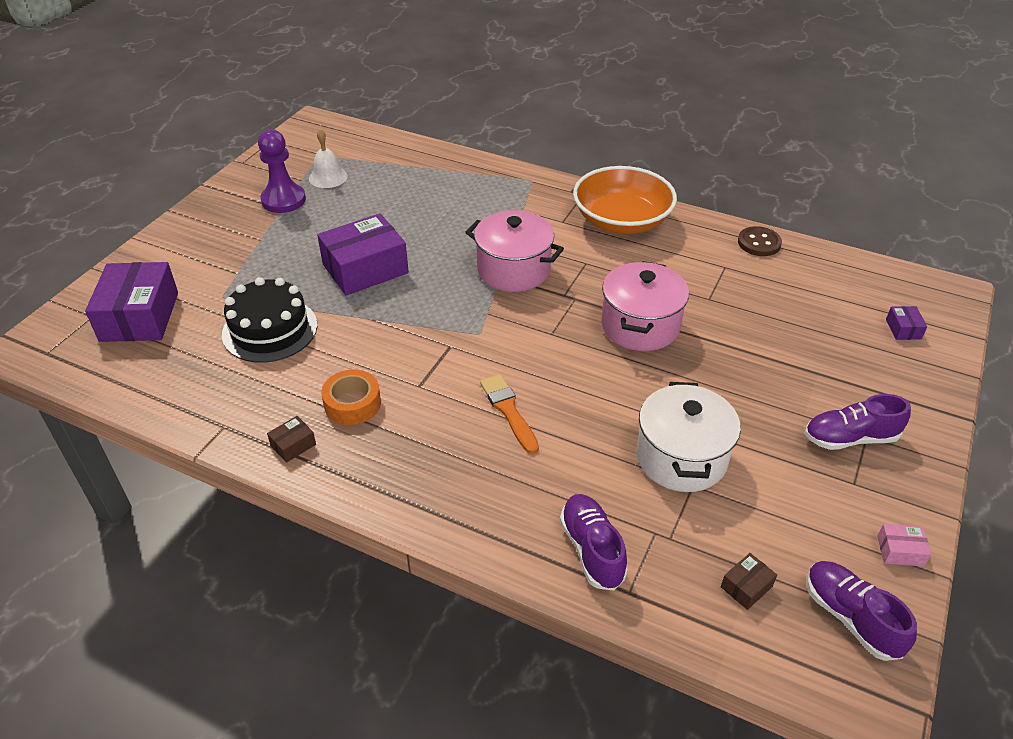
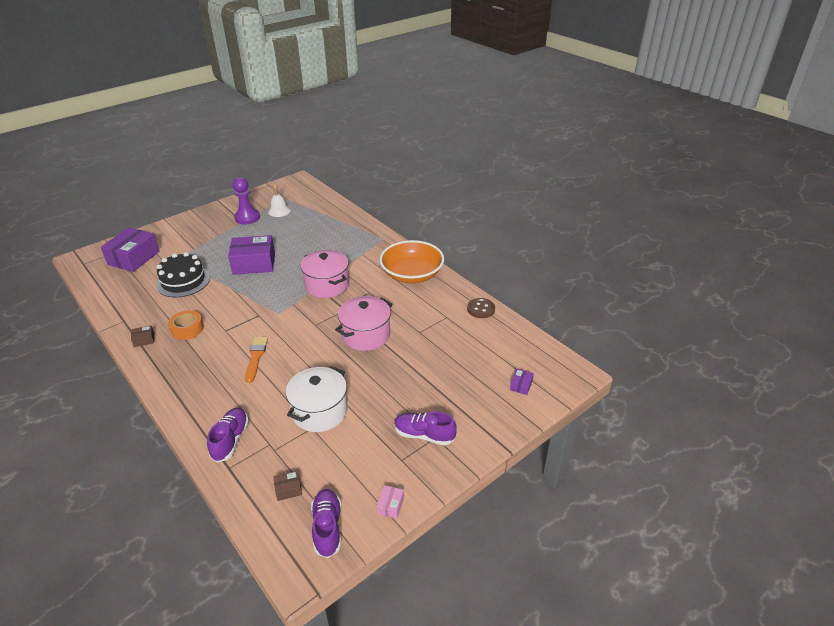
camera: 25 degrees right, 5 degrees down
pink box [877,524,931,567] -> pink box turned 75 degrees clockwise [376,485,404,519]

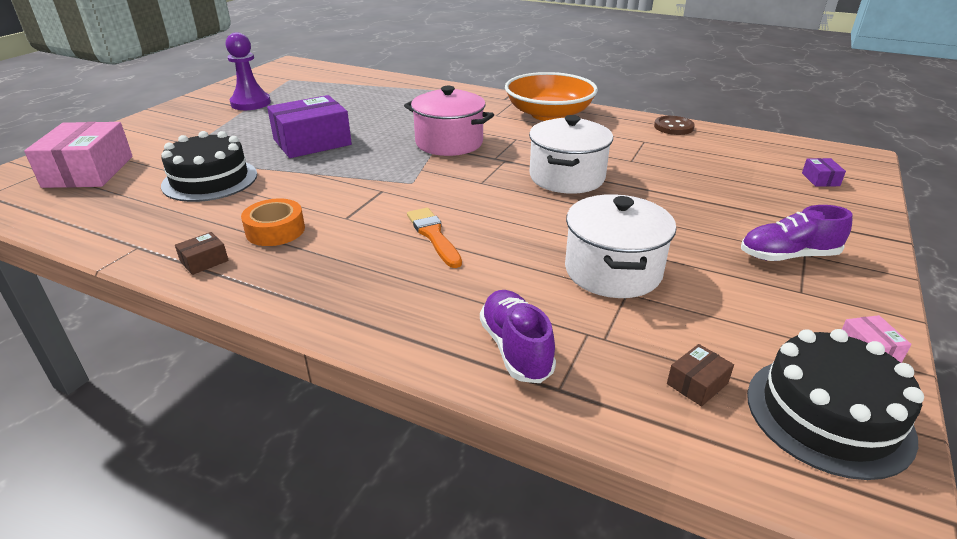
camera: 25 degrees left, 5 degrees down
purple box [101,227,160,272] -> pink box [24,122,133,188]
white bell [268,183,291,217] -> none
purple shoe [311,489,341,558] -> black cake [747,329,924,480]
pink pot [335,296,393,351] -> white pot [529,115,613,194]

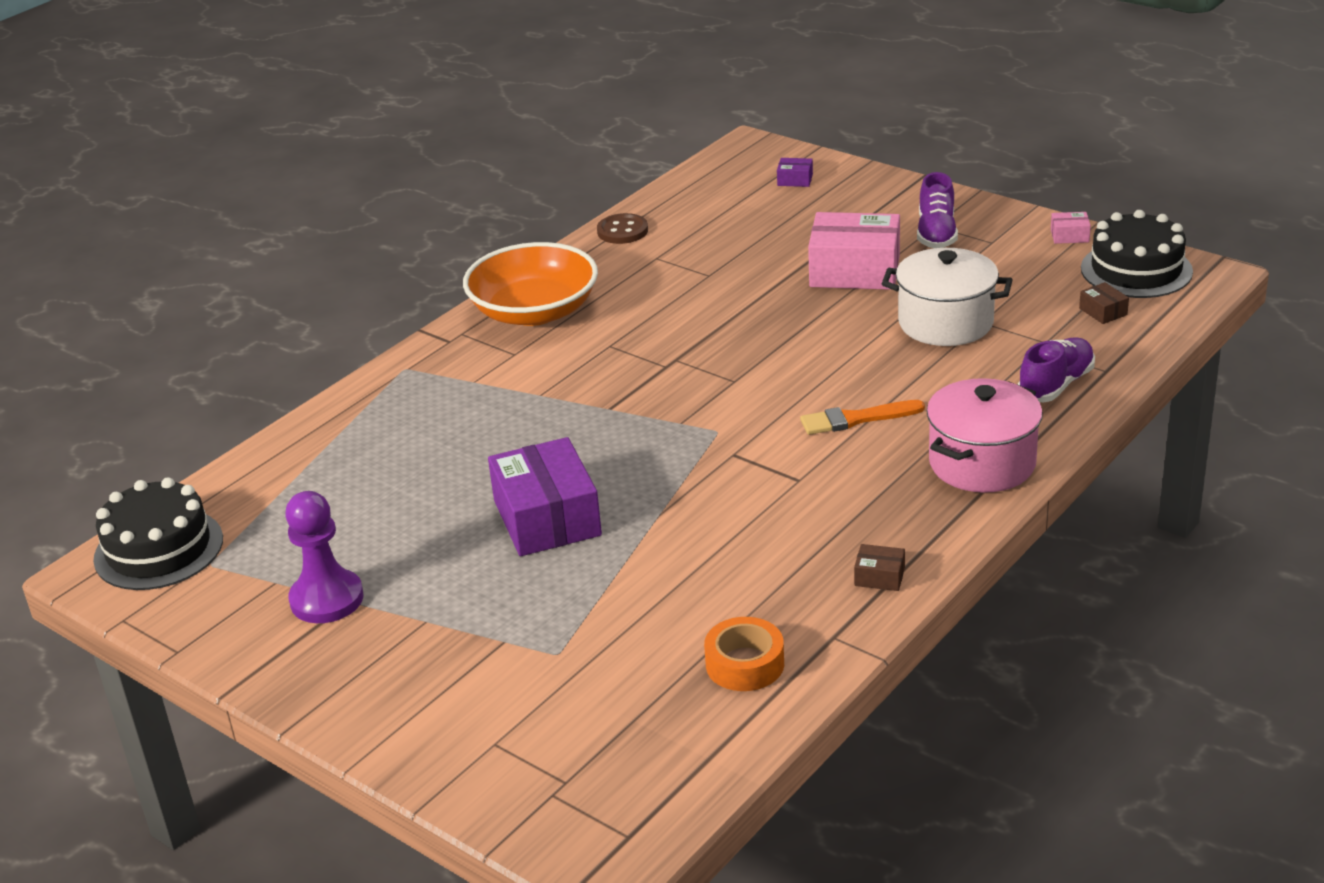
camera: 75 degrees left, 0 degrees up
pink box [24,122,133,188] -> pink box moved to [808,212,900,290]
black cake [161,131,257,202] -> black cake moved to [93,477,223,590]
brown box [175,232,229,275] -> brown box turned 45 degrees counterclockwise [854,544,905,591]
orange tape [241,199,305,246] -> orange tape moved to [704,617,784,691]
pink pot [404,86,494,156] -> pink pot moved to [927,378,1043,493]
purple shoe [480,290,556,383] -> purple shoe turned 135 degrees clockwise [1018,338,1095,402]
white pot [529,115,613,194] -> none

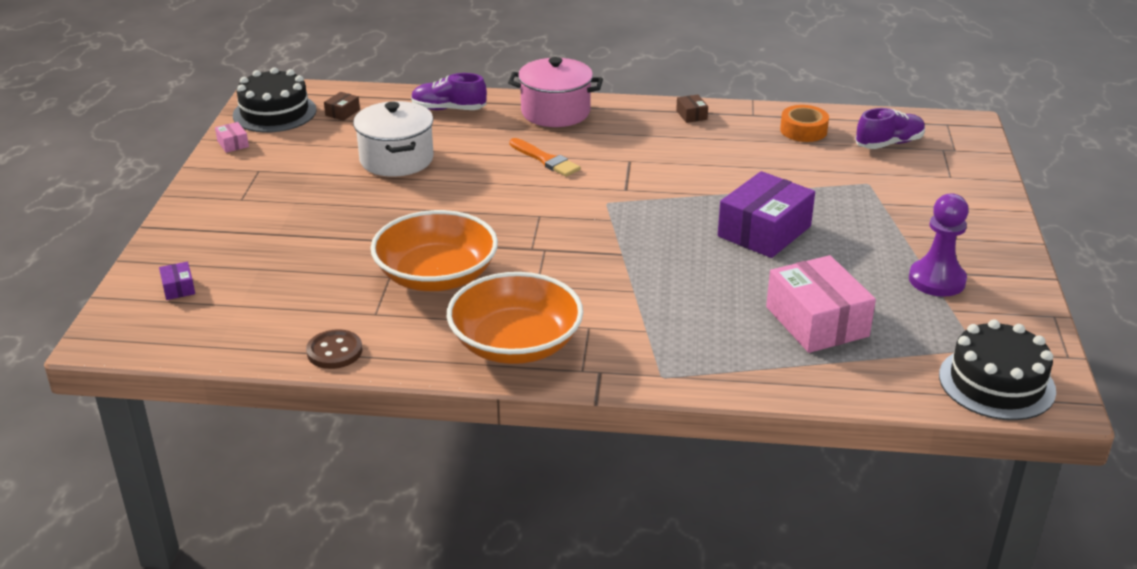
camera: 125 degrees left, 0 degrees up
pink box [808,212,900,290] -> pink box moved to [766,255,876,353]
purple shoe [917,172,958,248] -> purple shoe moved to [855,108,925,149]
none -> orange bowl [371,210,498,291]

